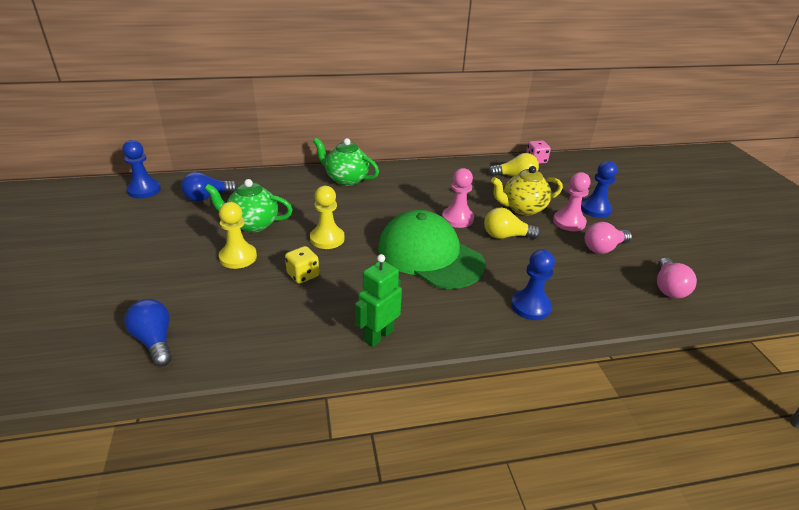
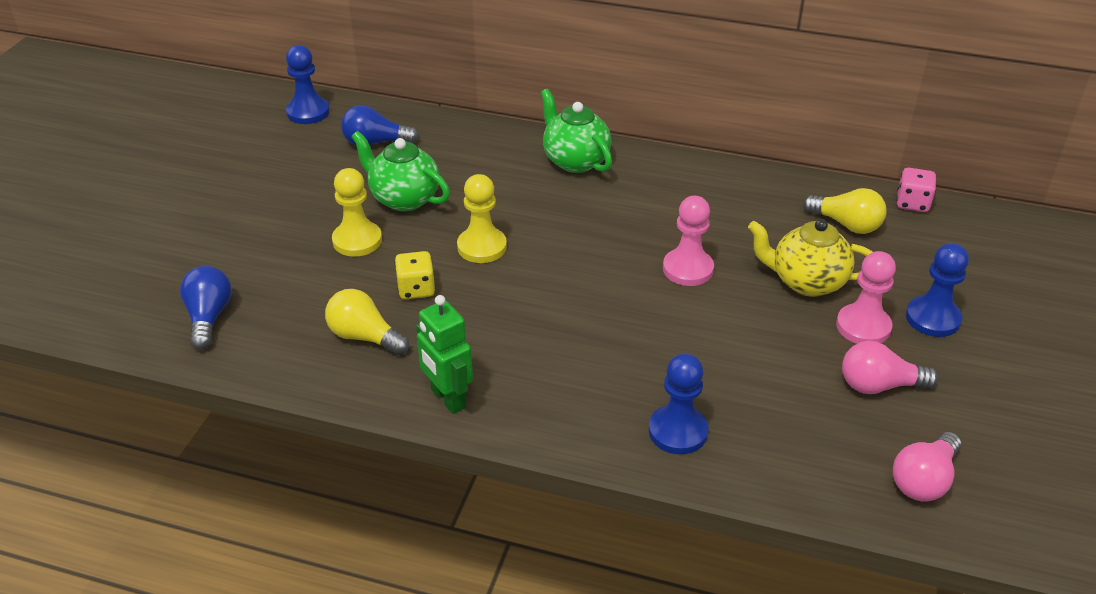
camera: 30 degrees right, 5 degrees up
green robot [355,254,402,347] -> green robot turned 105 degrees counterclockwise [416,295,473,414]
green cap [378,210,485,289] -> none
yellow light bulb [484,208,541,239] -> yellow light bulb moved to [325,289,409,356]

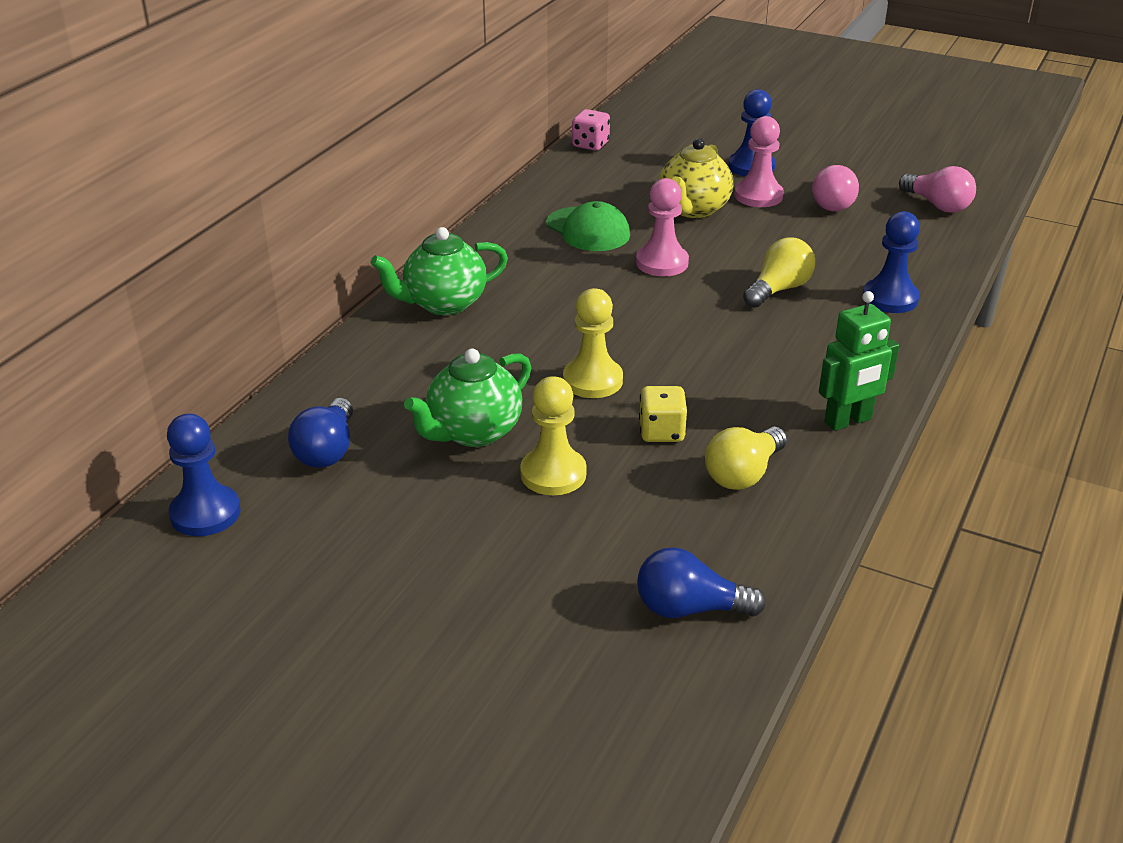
camera: 80 degrees left, 5 degrees down
yellow light bulb [803,188,887,234] -> yellow light bulb moved to [743,237,815,308]
none -> green cap [546,201,630,251]

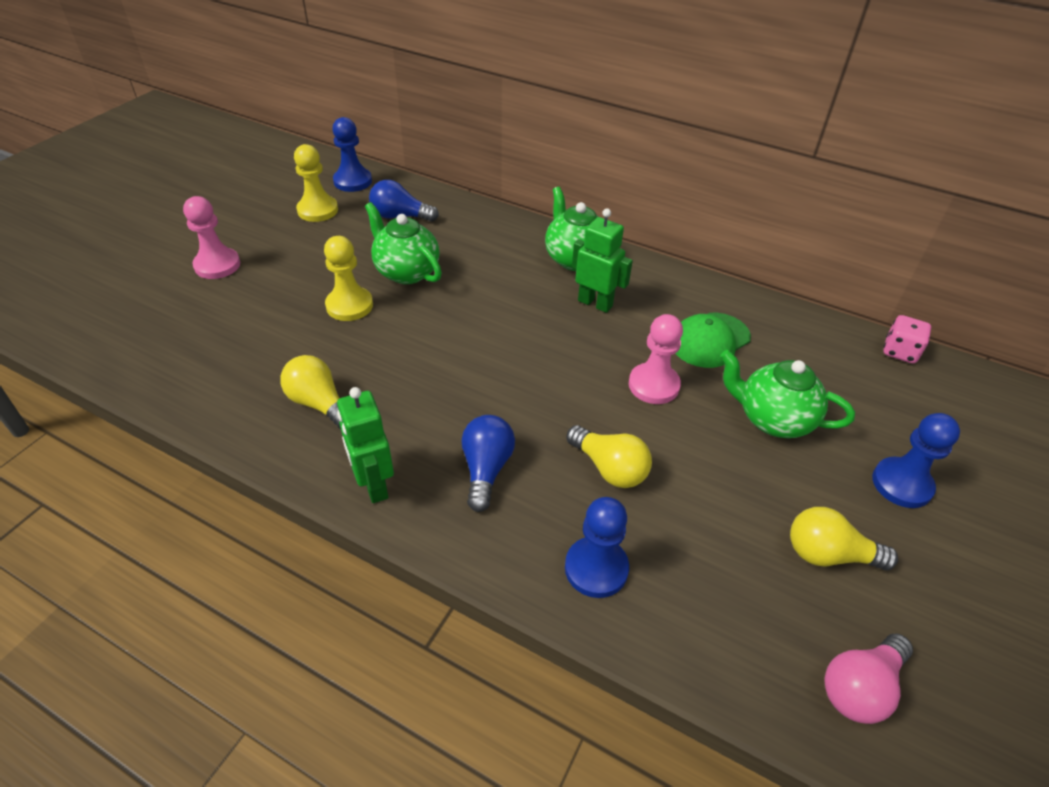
camera: 90 degrees right, 10 degrees up
yellow pawn [563,288,623,398] -> yellow pawn moved to [294,144,338,222]
blue light bulb [637,547,766,618] -> blue light bulb moved to [462,415,515,512]
yellow dice [639,386,687,442] -> none
yellow teapot [659,138,733,218] -> green teapot [720,350,855,438]
pink pawn [735,116,784,207] -> pink pawn moved to [183,196,240,279]
pink light bulb [812,165,859,211] -> yellow light bulb [790,507,898,570]
none -> green robot [572,208,633,313]

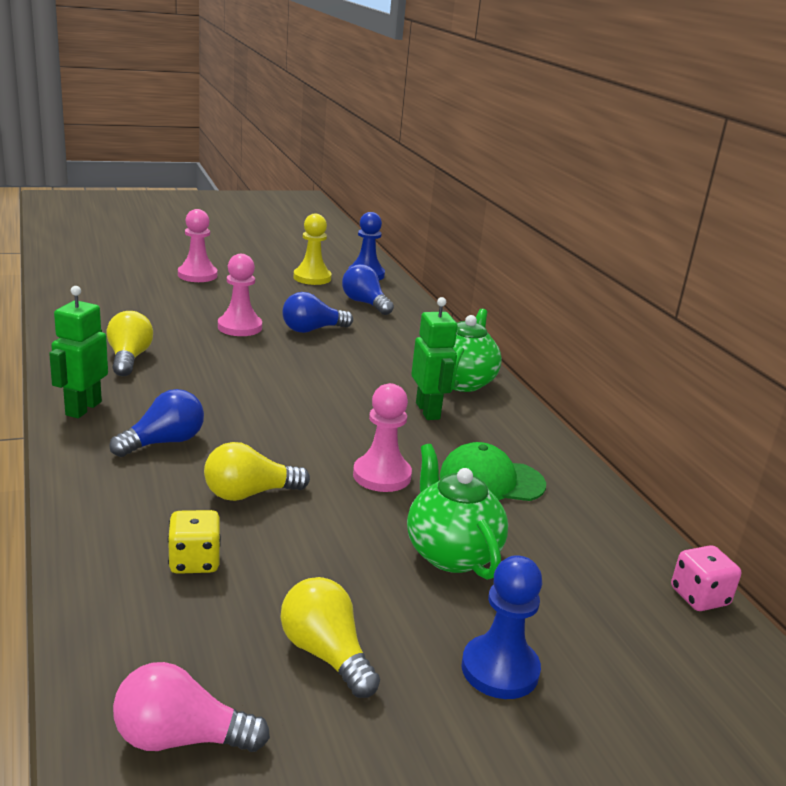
camera: 40 degrees right, 20 degrees down
yellow pawn [324,236,373,321] -> pink pawn [218,254,262,336]
green teapot [365,202,442,284] -> blue light bulb [283,292,353,333]
blue pawn [565,497,629,598] -> none
yellow light bulb [566,425,652,488] -> yellow light bulb turned 75 degrees clockwise [204,442,310,501]
none -> yellow dice [168,510,221,574]

